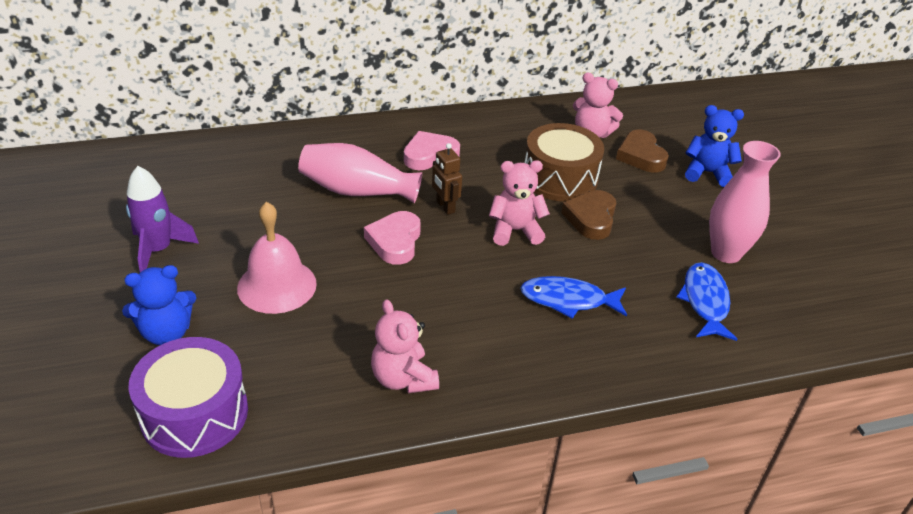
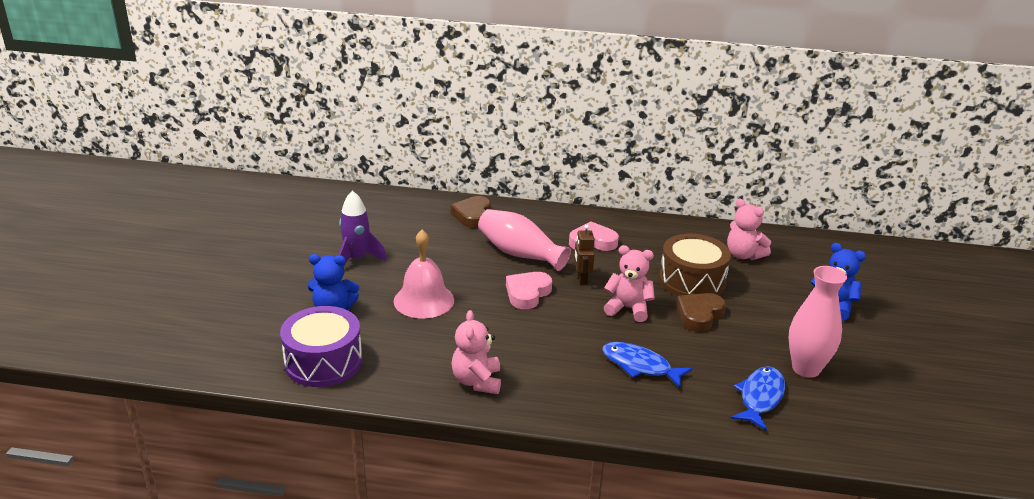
camera: 25 degrees right, 10 degrees down
brown heart [616,130,669,172] -> brown heart moved to [451,196,491,228]

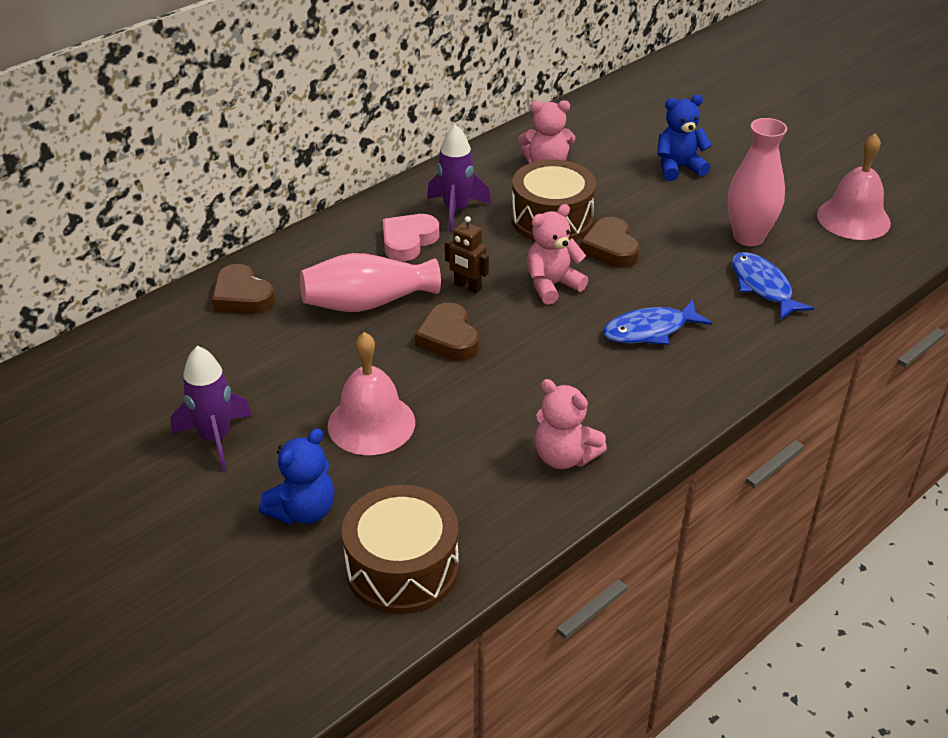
camera: 50 degrees left, 10 degrees up
purple drum [280,306,362,387] -> brown drum [342,485,459,614]
pink heart [506,272,552,309] -> brown heart [415,302,479,361]
none -> purple rocket [427,124,491,232]
none -> pink bell [817,133,891,240]

